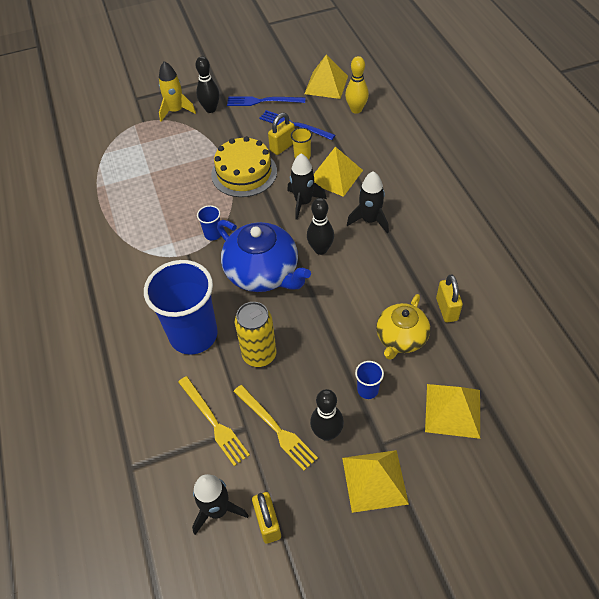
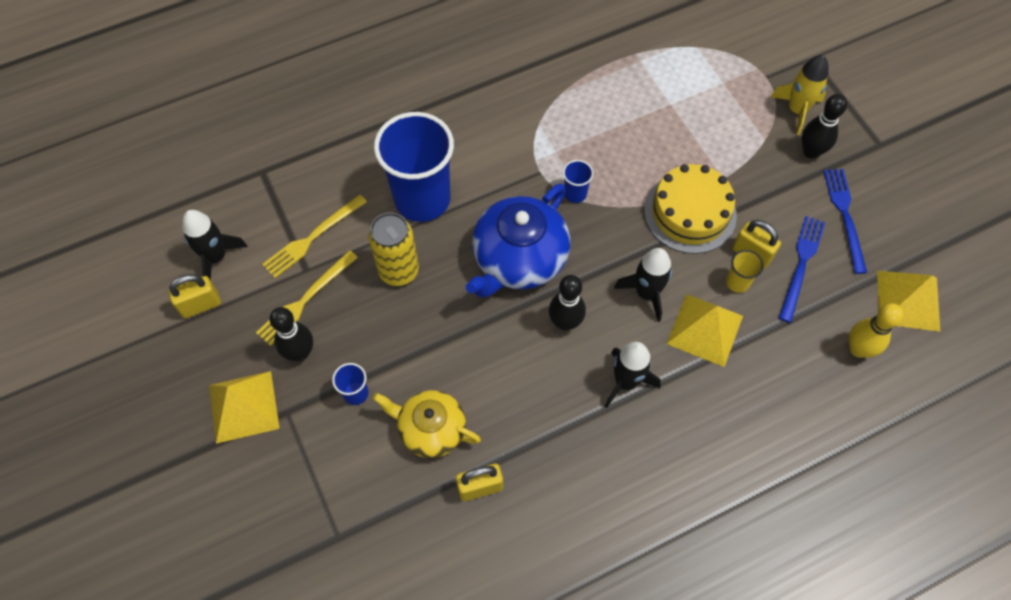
camera: 80 degrees right, 10 degrees up
yellow pyramid [425,384,480,439] -> none

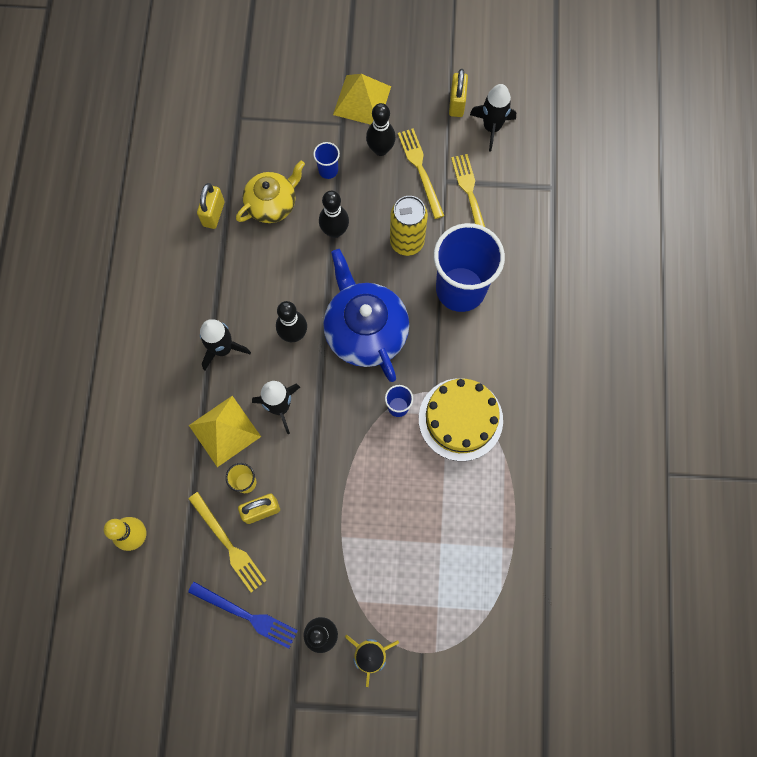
camera: 120 degrees right, 10 degrees up
yellow cake [644,164,737,254] -> yellow cake moved to [419,378,503,461]
blue fork [779,216,825,323] -> yellow fork [189,492,267,592]
yellow pyramid [877,271,940,332] -> none
none -> black bowling pin [319,191,349,238]

